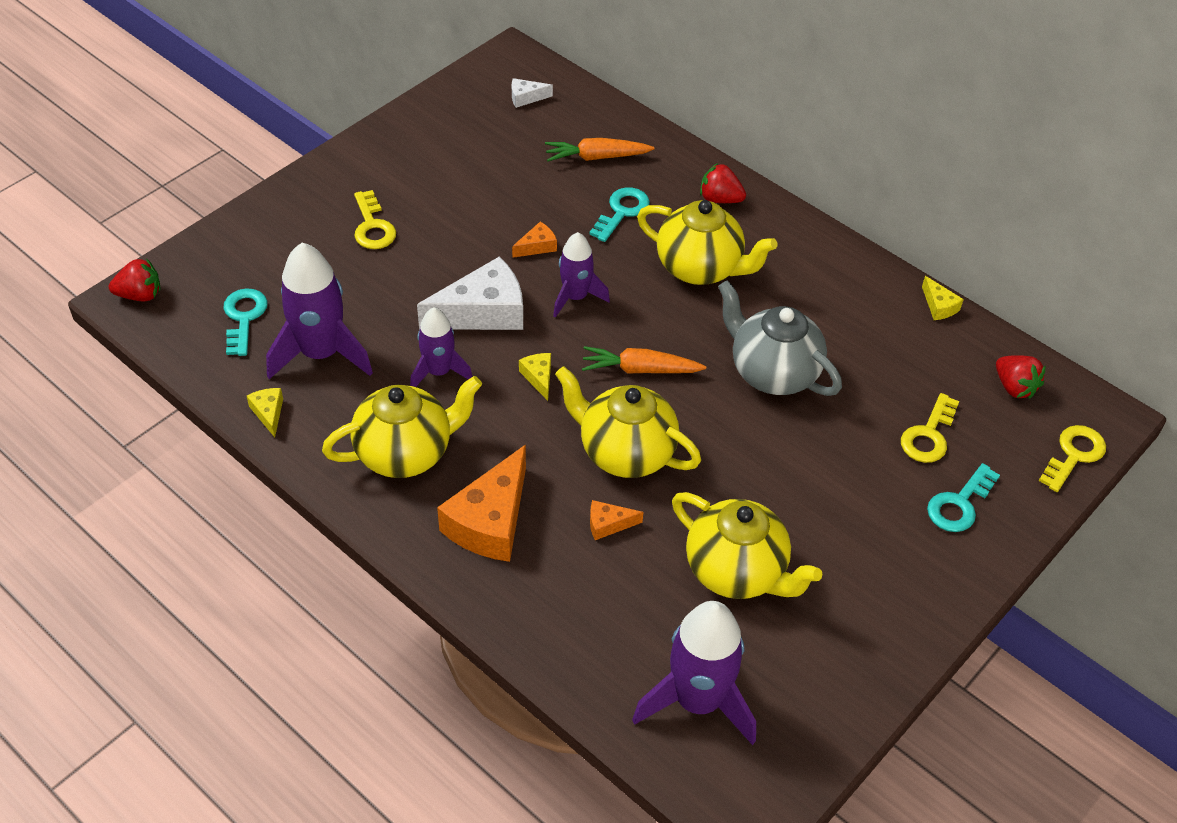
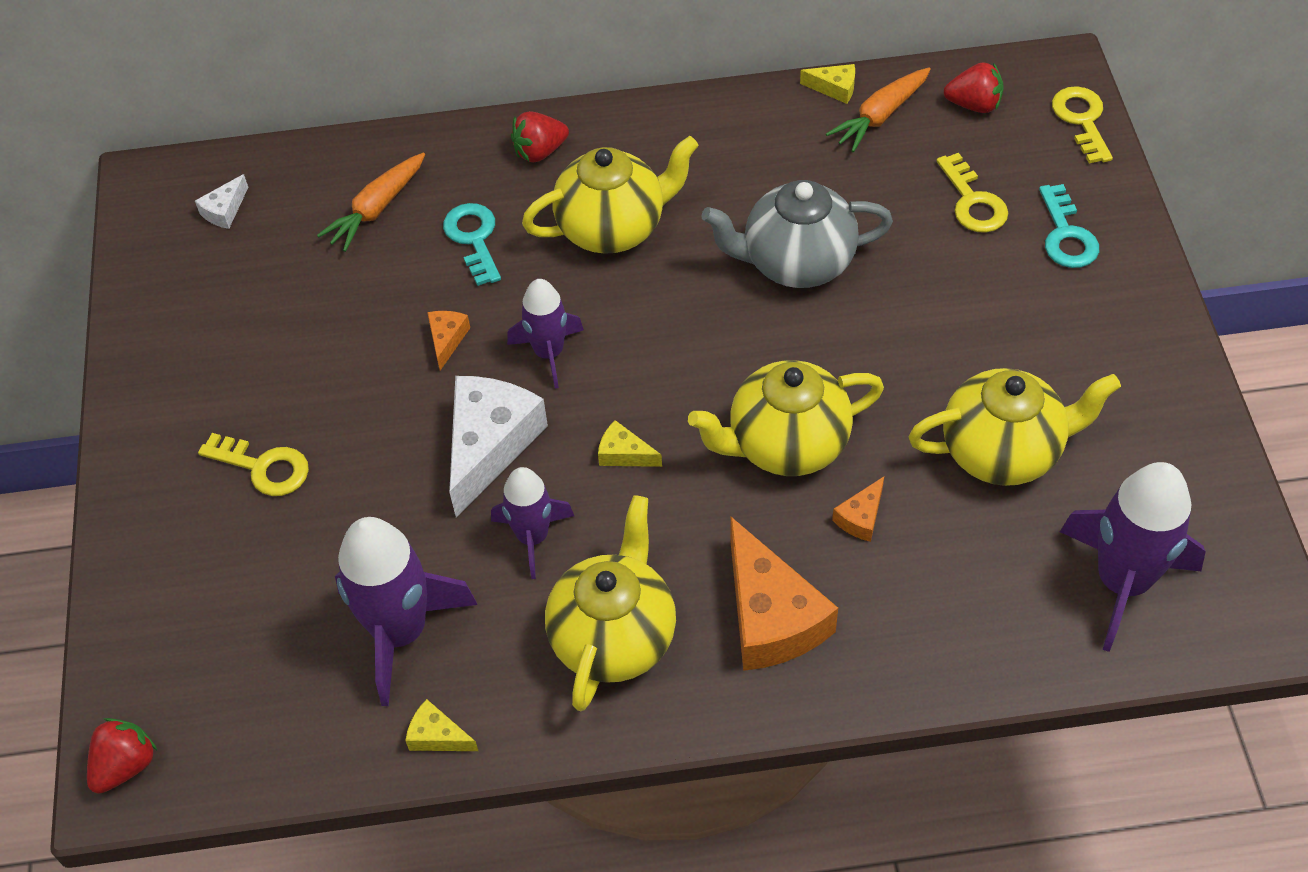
camera: 45 degrees left, 5 degrees up
turquoise key [223,288,268,356] -> none
orange carrot [582,346,706,374] -> orange carrot moved to [826,67,931,152]

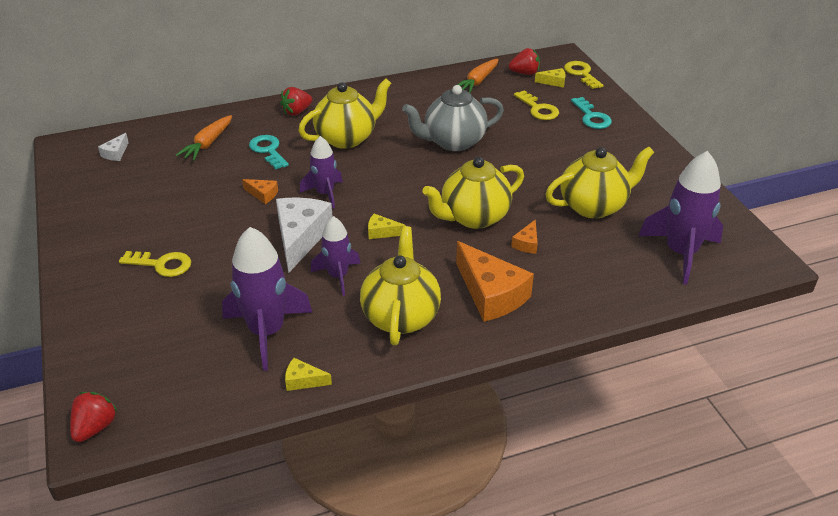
camera: 15 degrees left, 15 degrees down
orange cheese [427,311,470,370] -> orange cheese turned 120 degrees clockwise [242,179,278,204]
yellow cheese [800,64,855,104] -> yellow cheese moved to [535,68,566,88]

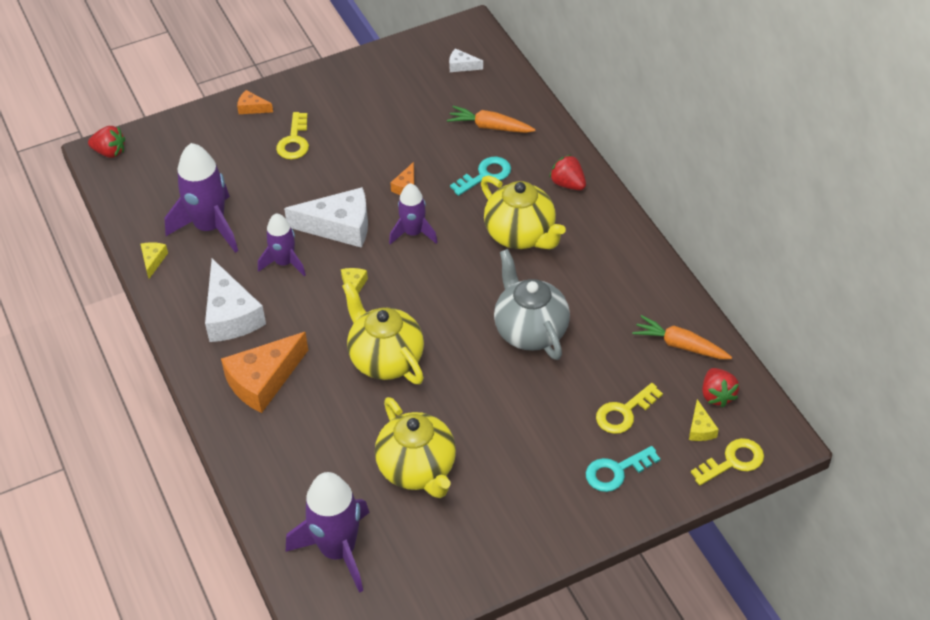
camera: 85 degrees right, 10 degrees up
yellow teapot [360,226,441,345] -> white cheese [205,259,266,342]
orange cheese [511,219,538,254] -> orange cheese moved to [237,90,273,114]

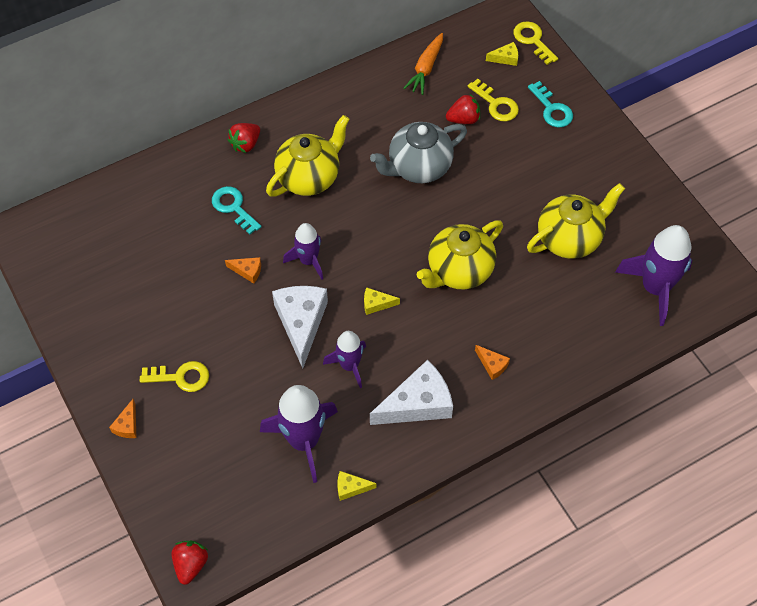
camera: 95 degrees left, 10 degrees up
orange cheese [221,332,308,413] -> orange cheese [475,345,510,380], size x0.46
orange carrot [447,106,536,133] -> none
white cheese [449,48,483,72] -> none
red strawberry [702,368,739,408] -> red strawberry moved to [446,94,480,124]

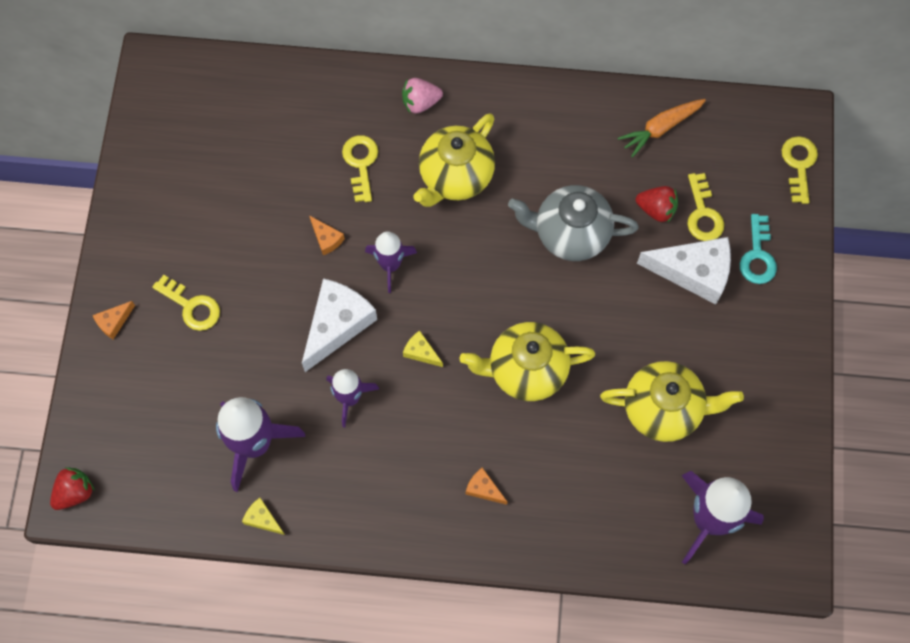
camera: 35 degrees right, 10 degrees up
turquoise key [212,186,261,234] -> yellow key [342,135,378,202]
red strawberry [228,123,260,153] -> pink strawberry [402,78,443,114]
yellow teapot [266,115,350,196] -> yellow teapot turned 135 degrees clockwise [413,113,495,207]
white cheese [370,360,453,425] -> white cheese moved to [637,237,731,304]
orange cheese [475,345,510,380] -> orange cheese turned 135 degrees clockwise [466,468,508,505]
yellow cheese [486,42,518,66] -> none

